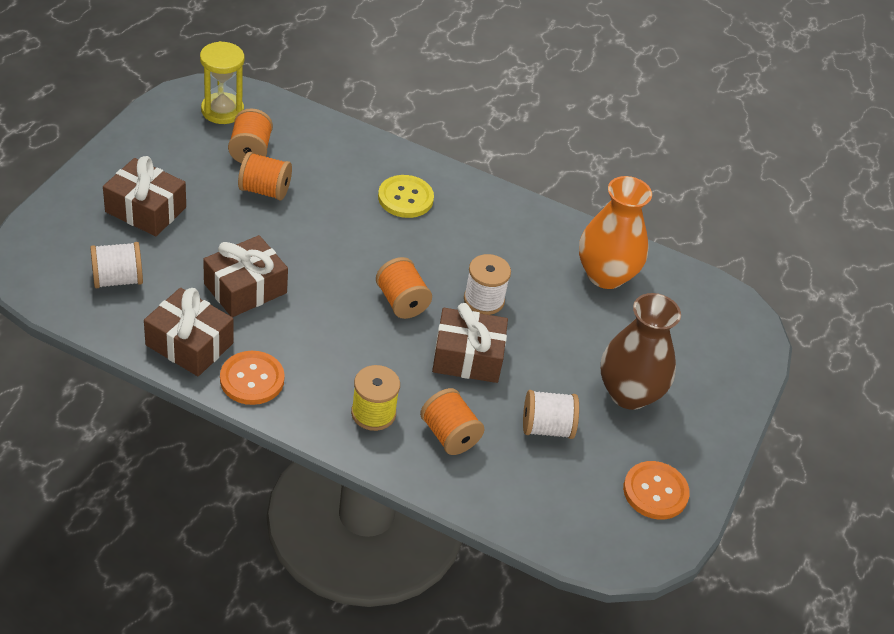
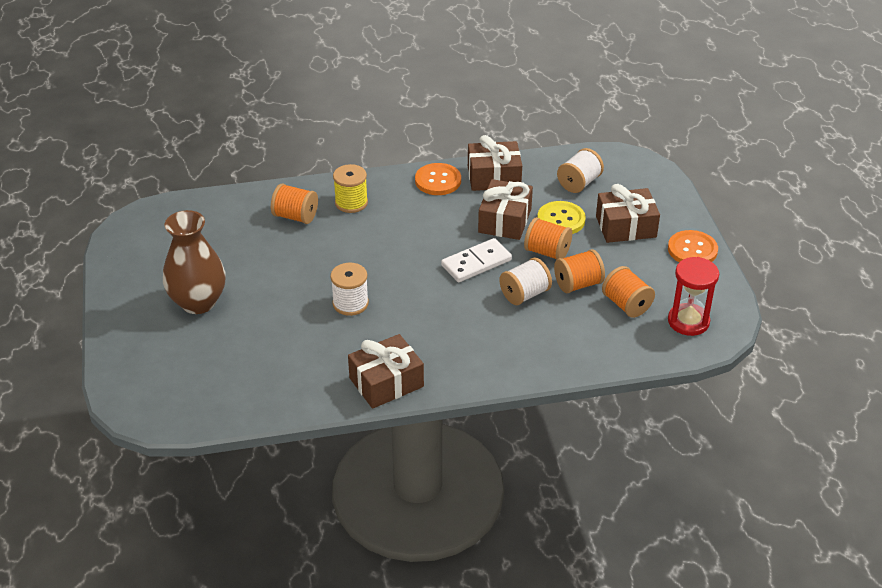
camera: 150 degrees right, 5 degrees down
yellow hourglass [200,41,244,124] -> red hourglass [668,257,719,336]
orange spool [376,257,432,319] -> orange spool moved to [524,217,572,260]
yellow button [378,175,434,218] -> yellow button moved to [537,201,586,234]
brown gift [432,303,508,383] -> brown gift moved to [348,334,424,409]
white spool [523,390,579,439] -> white spool moved to [499,258,552,305]
orange vase [579,176,652,289] -> none
orange button [623,461,690,520] -> orange button moved to [668,230,718,262]
none -> white domino [441,238,512,282]

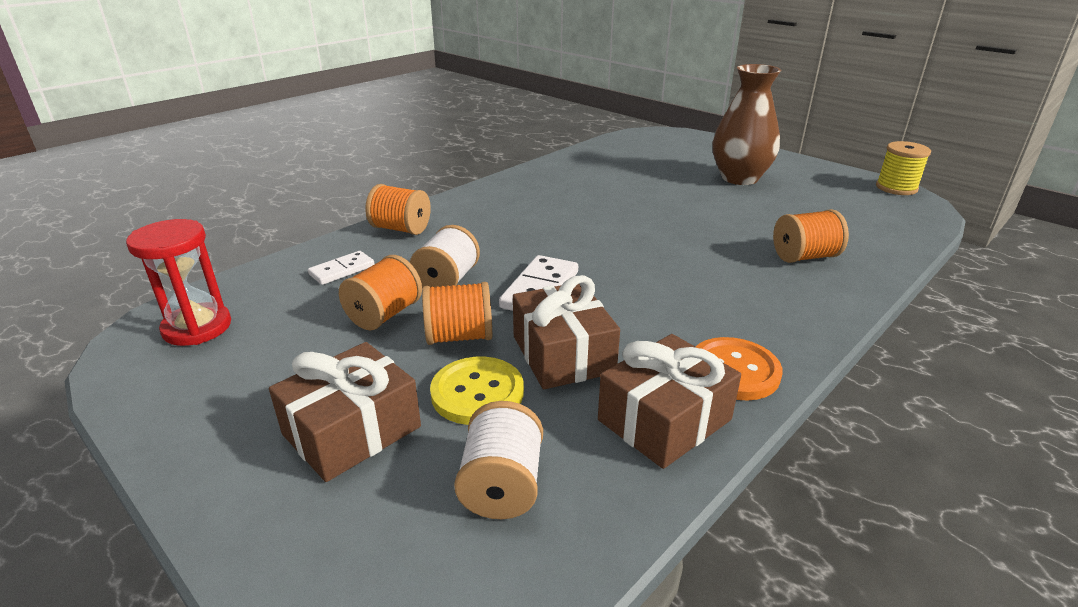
camera: 145 degrees right, 10 degrees down
white spool [330,263,369,316] -> none
yellow spool [333,164,368,213] -> yellow spool moved to [876,141,931,195]
brown gift [348,334,424,409] -> none
orange spool [602,266,655,318] -> orange spool moved to [365,184,431,235]
orange button [668,230,718,262] -> none
none -> white domino [308,251,375,285]

